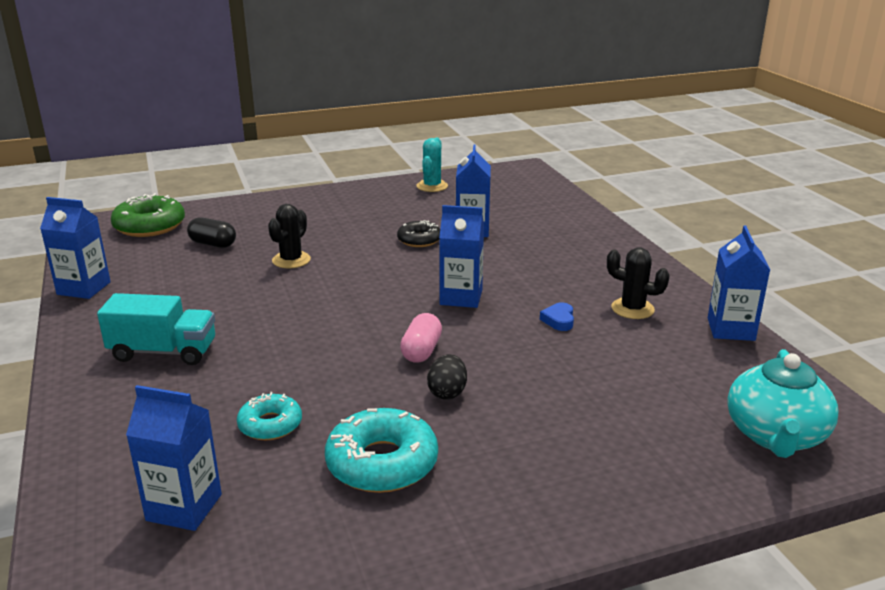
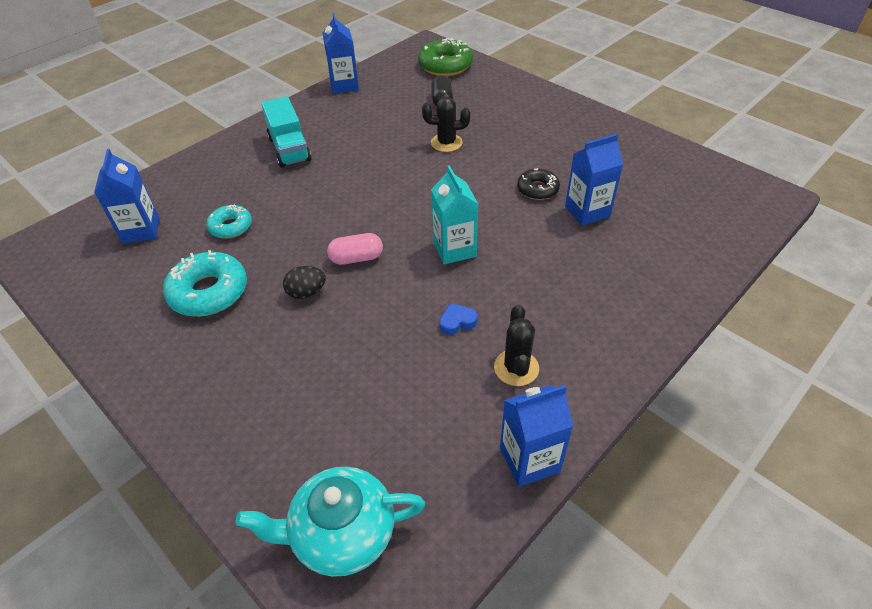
camera: 65 degrees right, 20 degrees up
turquoise cactus [416,138,448,192] -> none
blue carton [439,205,484,308] -> turquoise carton [431,165,479,265]

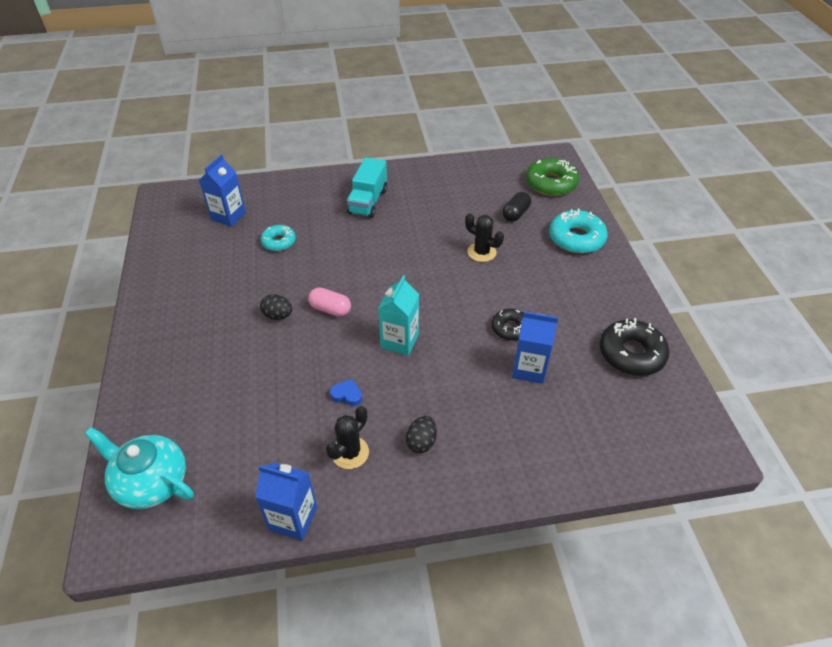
camera: 35 degrees right, 0 degrees up
turquoise donut [163,250,247,317] -> turquoise donut moved to [549,208,608,254]
blue carton [323,13,359,94] -> none
none -> black egg [406,416,437,453]
none -> black donut [599,318,669,376]

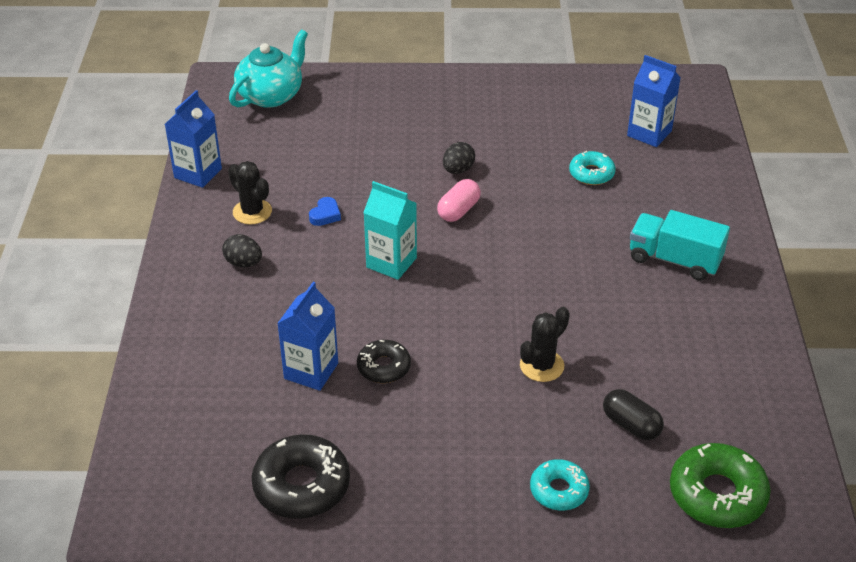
camera: 100 degrees right, 5 degrees down
turquoise donut [549,208,608,254] -> turquoise donut [530,459,590,510], size x0.61

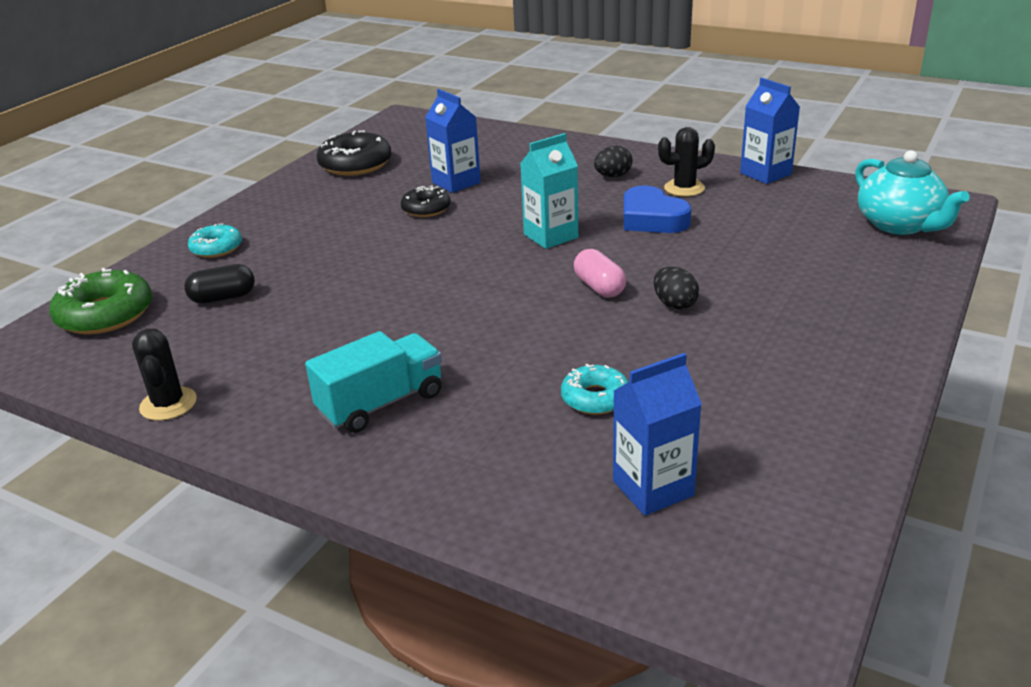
camera: 120 degrees right, 10 degrees down
blue heart [309,197,341,226] -> blue heart [624,185,691,233], size x1.97
black cactus [520,307,570,382] -> black cactus moved to [132,329,197,421]

